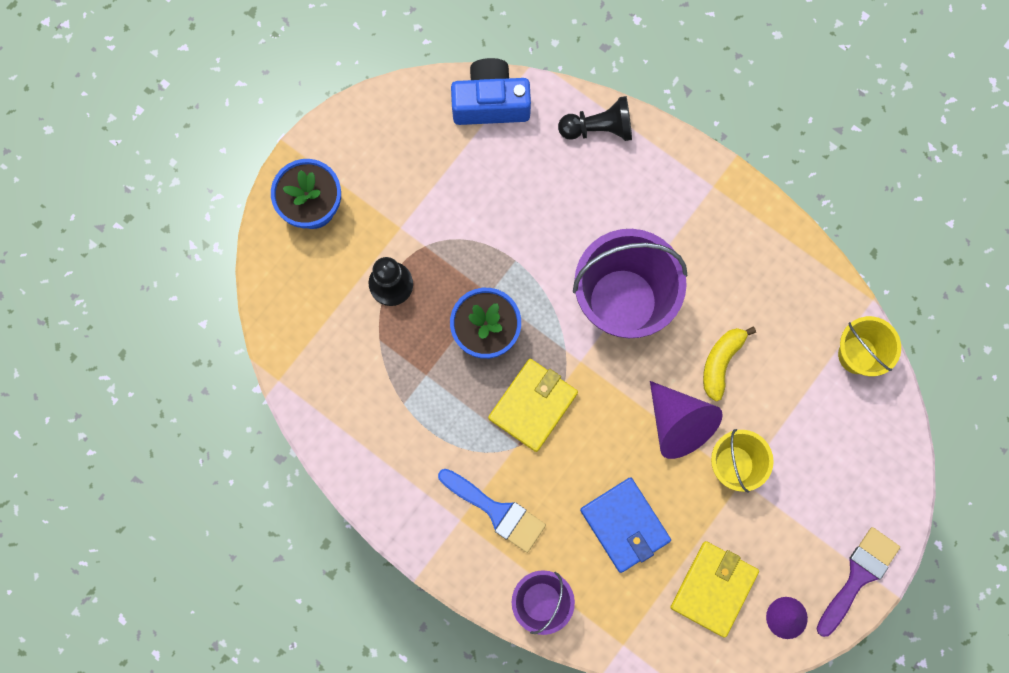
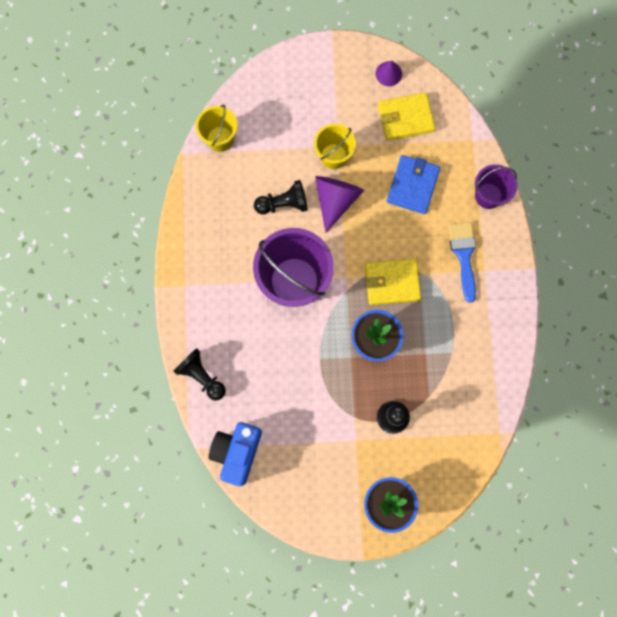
camera: 130 degrees left, 0 degrees up
blue camera [451,58,531,125] -> blue camera turned 60 degrees clockwise [208,422,262,486]
yellow banana [703,327,756,401] -> black pawn [254,180,308,214]
purple brush [816,527,900,637] -> none

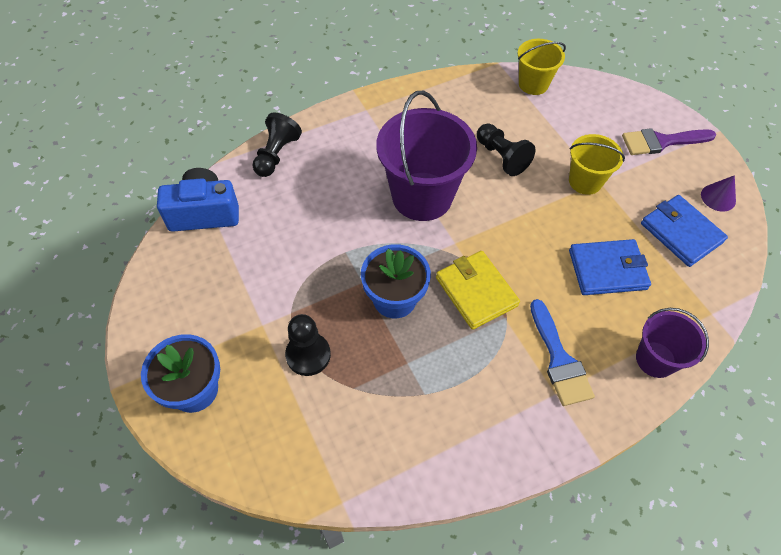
camera: 65 degrees right, 20 degrees down
purple cone [315,176,364,233] -> none
yellow wallet [378,93,435,141] -> blue wallet [641,195,728,267]
blue brush [448,222,476,303] -> blue brush turned 105 degrees clockwise [530,299,595,406]
none -> purple brush [622,128,716,155]

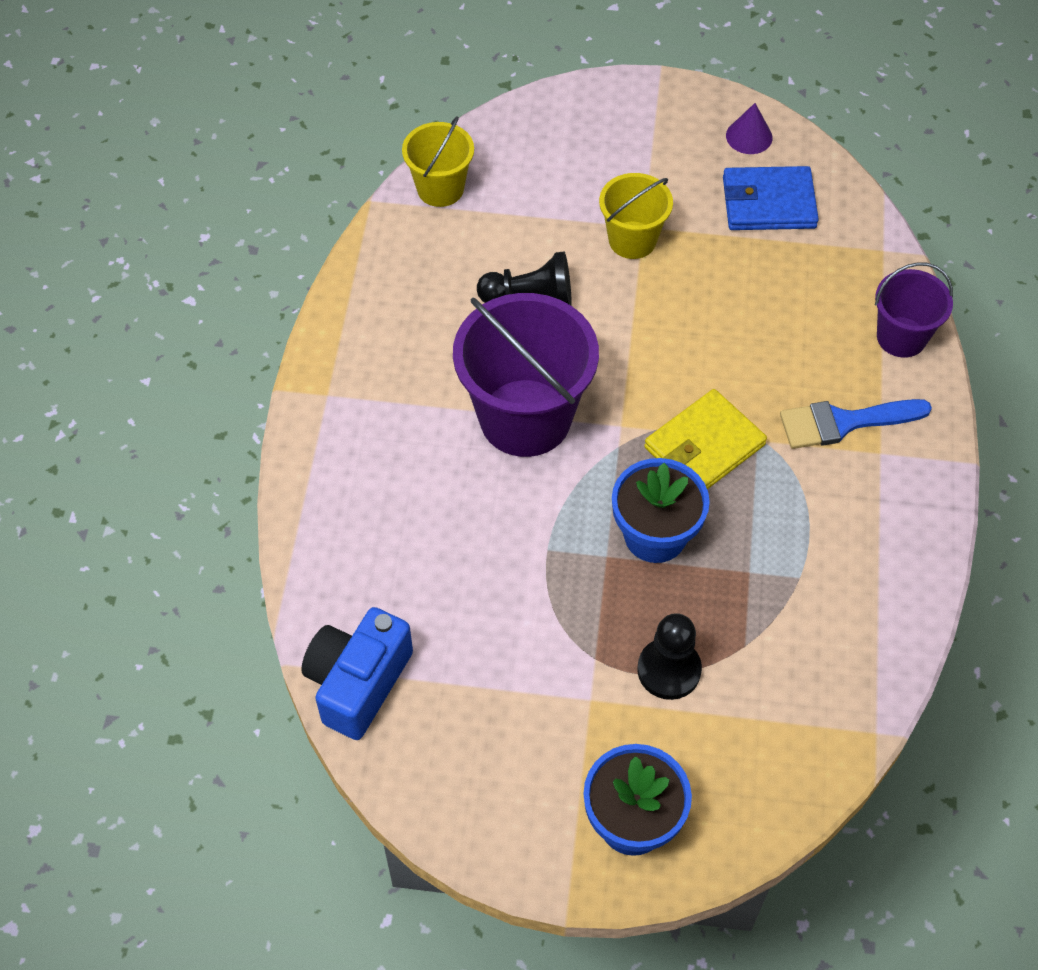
camera: 55 degrees left, 0 degrees up
black pawn [252,113,302,177] -> none
yellow wallet [436,251,520,330] -> yellow wallet turned 45 degrees counterclockwise [644,389,767,489]
blue brush [530,299,595,406] -> blue brush turned 150 degrees clockwise [780,399,932,449]
blue wallet [569,239,651,295] -> none
purple brush [622,128,716,155] -> none

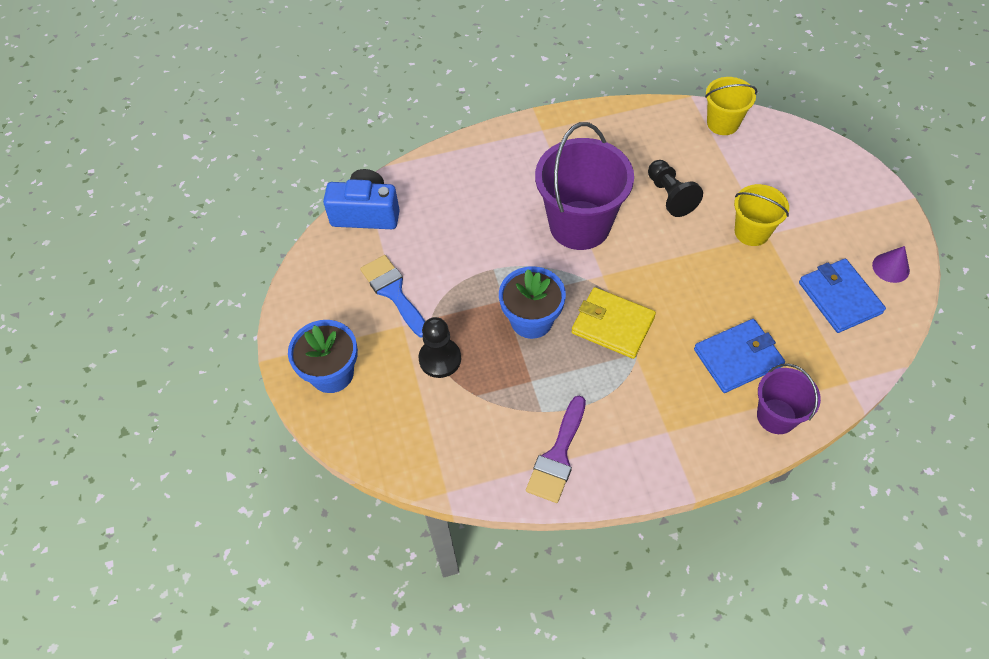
camera: 70 degrees right, 0 degrees up
blue brush [780,399,932,449] -> blue brush moved to [360,255,425,338]
none -> purple brush [526,396,586,503]
none -> blue wallet [694,319,785,393]

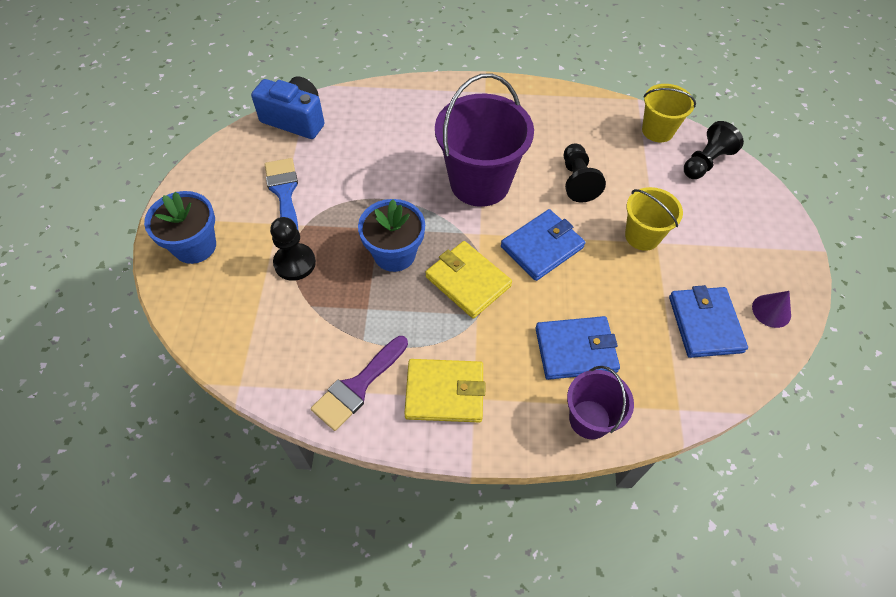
camera: 15 degrees right, 0 degrees up
none -> yellow wallet [404,359,485,422]
none -> blue wallet [501,209,585,281]
none -> black pawn [684,121,744,179]

